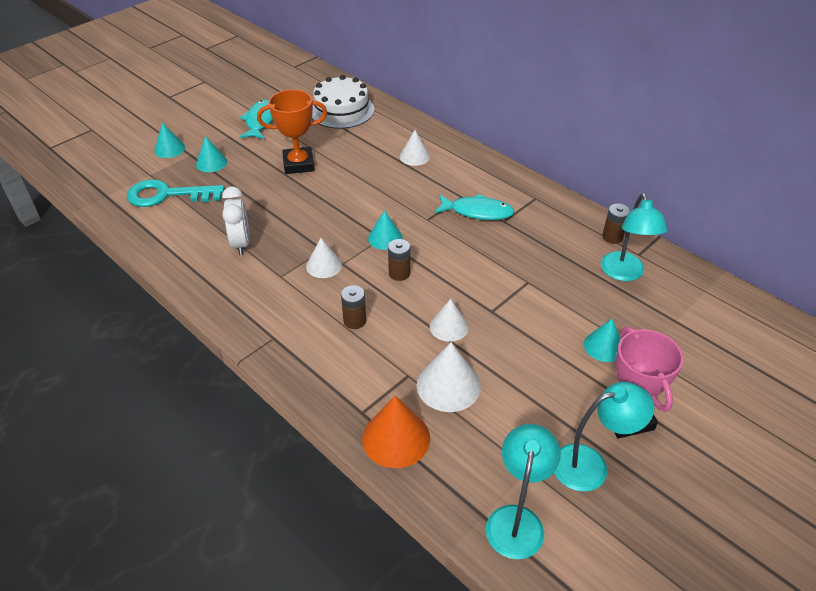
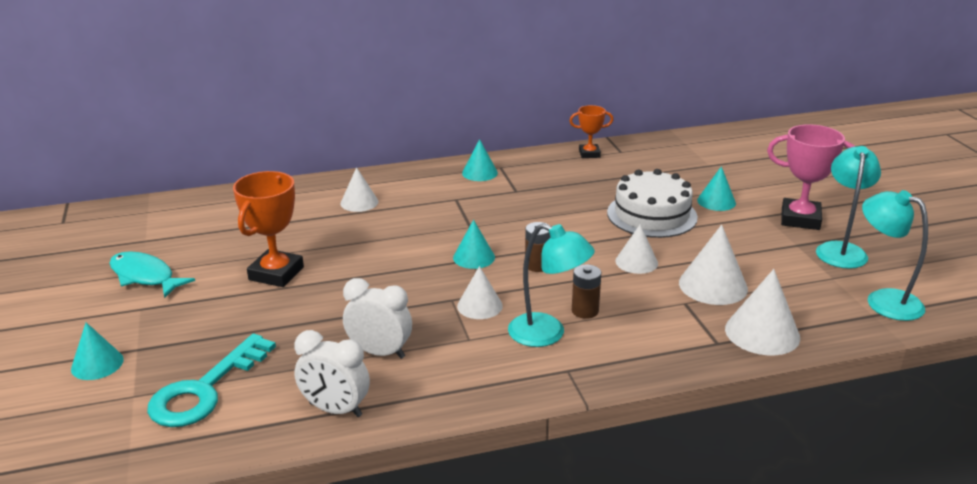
camera: 60 degrees left, 15 degrees down
turquoise cone [196,136,227,172] -> turquoise cone moved to [462,139,498,181]
white cake [312,75,374,129] -> white cake moved to [607,169,698,238]
orange cone [362,396,430,468] -> white cone [725,269,800,355]
turquoise fish [435,194,514,220] -> none
turquoise lamp [601,193,667,281] -> turquoise lamp moved to [508,223,595,347]
brown battery [602,203,630,244] -> orange trophy [570,105,613,158]
none -> white clock [294,330,370,417]

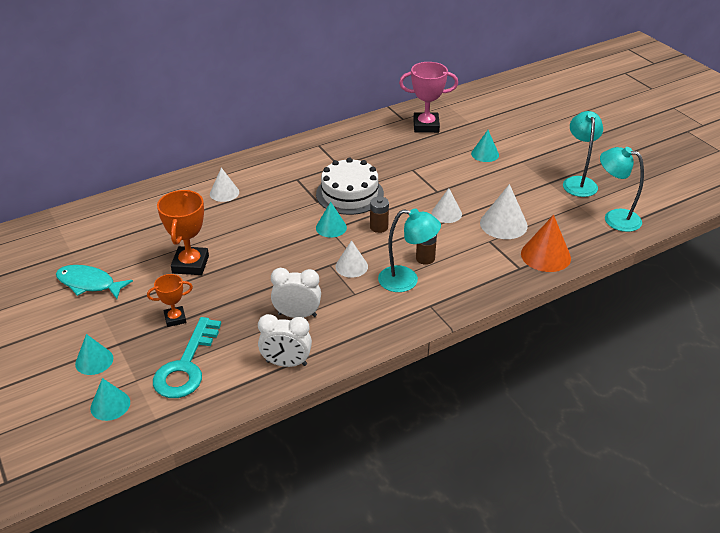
camera: 15 degrees left, 10 degrees up
turquoise cone [462,139,498,181] -> turquoise cone moved to [90,378,130,421]
orange trophy [570,105,613,158] -> orange trophy moved to [147,274,193,327]
white cake [607,169,698,238] -> white cake moved to [316,158,384,215]
white cone [725,269,800,355] -> orange cone [521,215,571,272]
pink trophy [767,124,855,230] -> pink trophy moved to [399,62,458,133]

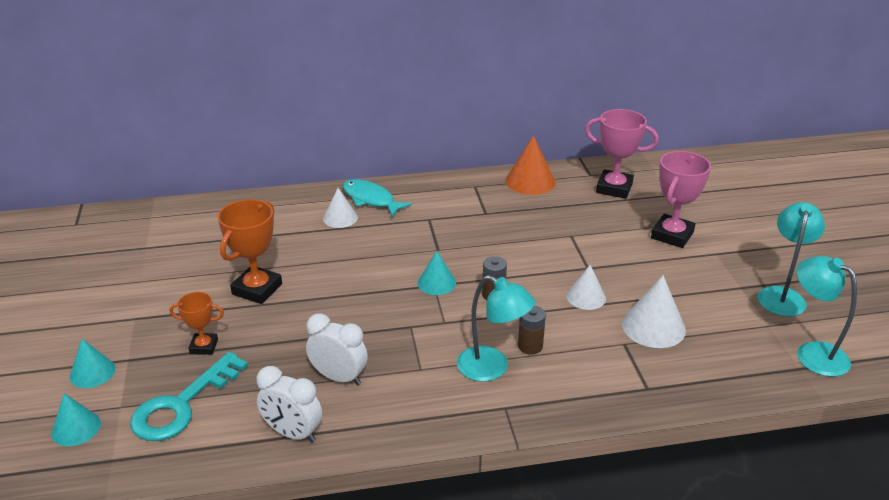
camera: 20 degrees right, 5 degrees down
turquoise fish [56,265,133,299] -> turquoise fish moved to [343,179,412,217]
white cake [316,158,384,215] -> none
white cone [335,240,368,278] -> none
turquoise cone [471,130,499,162] -> pink trophy [651,151,711,248]
orange cone [521,215,571,272] -> orange cone moved to [505,135,555,195]

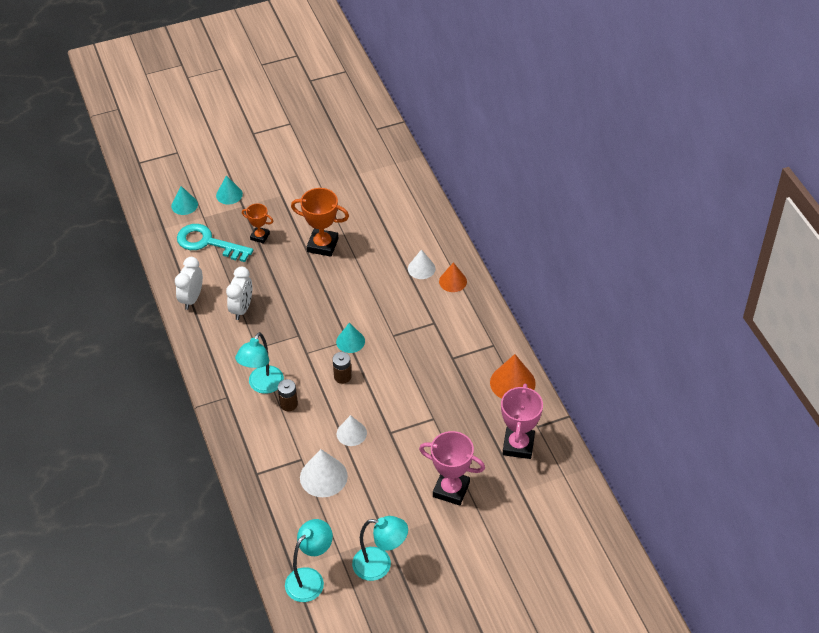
camera: 80 degrees right, 15 degrees up
orange trophy [170,292,224,355] -> orange trophy turned 60 degrees counterclockwise [242,203,273,244]
turquoise fish [343,179,412,217] -> orange cone [439,262,467,292]

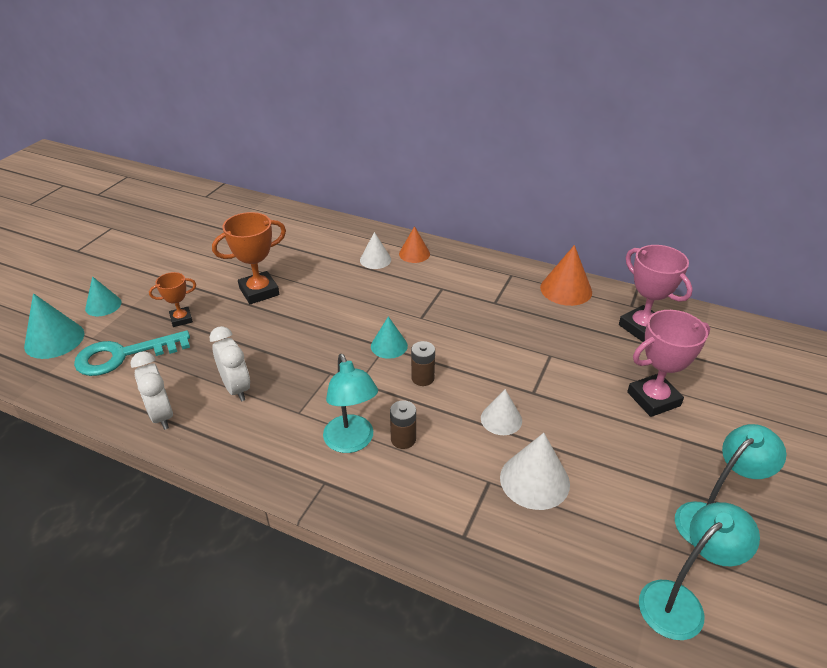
camera: 45 degrees left, 10 degrees down
turquoise cone [171,186,198,215] -> turquoise cone [24,293,84,359], size x1.53
turquoise lamp [285,519,333,602] -> turquoise lamp turned 60 degrees clockwise [639,502,760,640]

